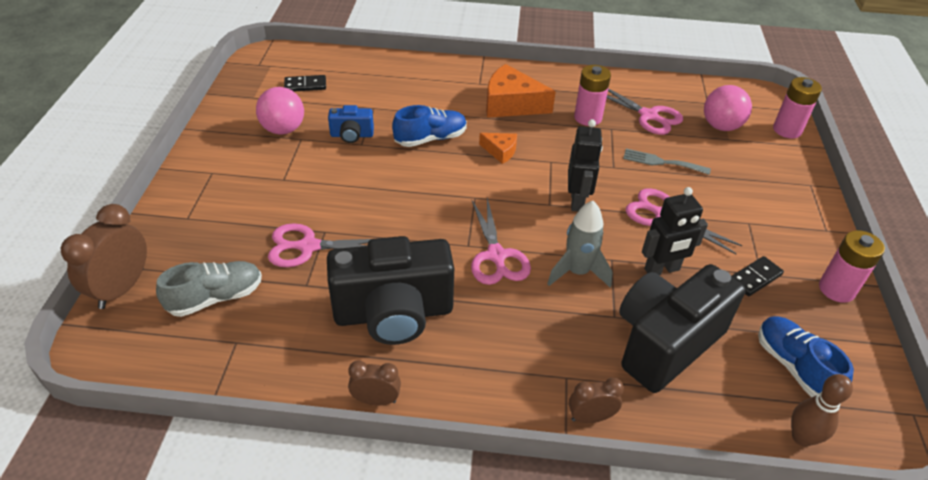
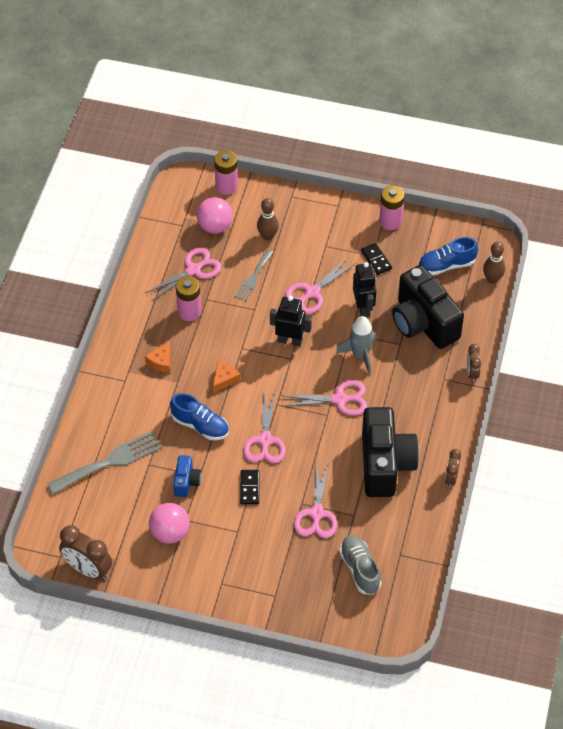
camera: 80 degrees left, 10 degrees up
brown clock [61,204,147,309] -> brown clock moved to [59,525,112,580]
black domino [284,75,326,92] -> black domino moved to [240,470,260,504]
blue shoe [392,105,467,147] -> blue shoe turned 135 degrees clockwise [170,393,229,440]
orange cheese [486,64,556,118] -> orange cheese [145,341,171,373], size x0.53
none -> grey fork [47,431,162,494]
none -> pink scissors [243,390,286,463]
none -> brown bowling pin [257,198,279,240]

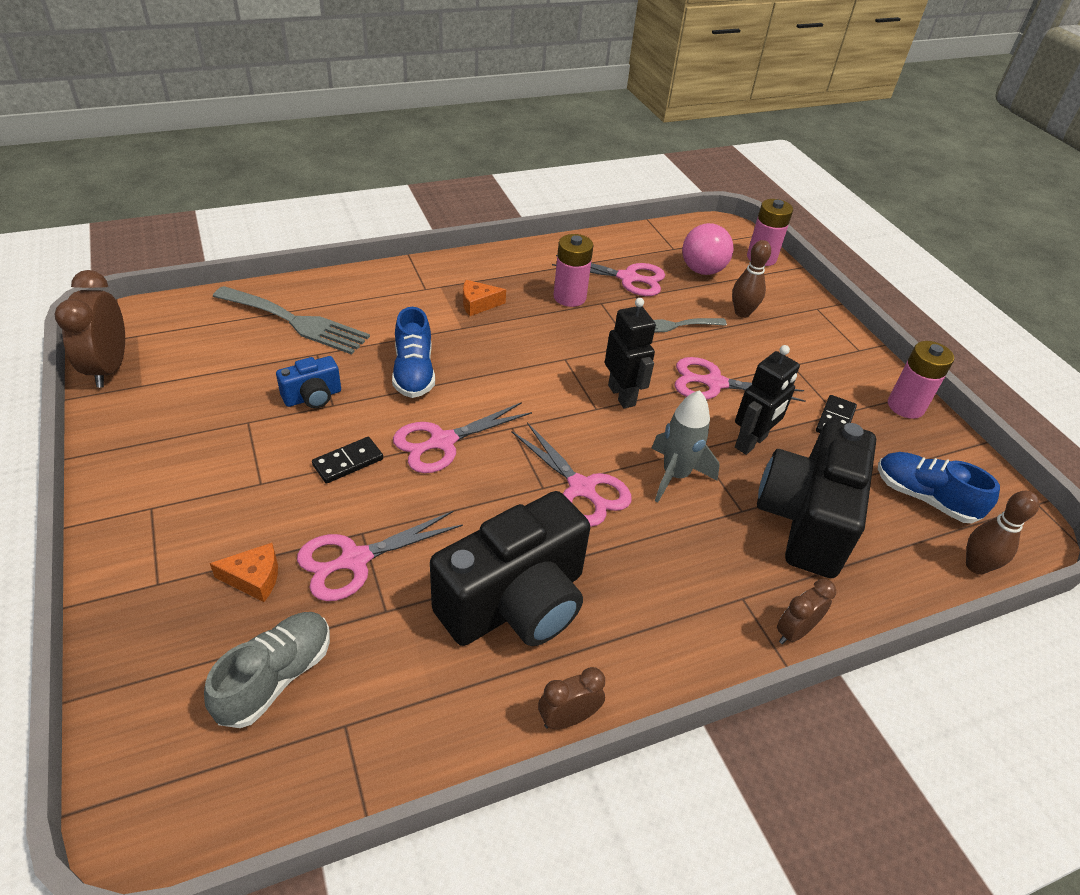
camera: 50 degrees right, 10 degrees down
pink ball [149,503,190,544] -> none
orange cheese [213,361,240,393] -> orange cheese moved to [210,543,278,602]

